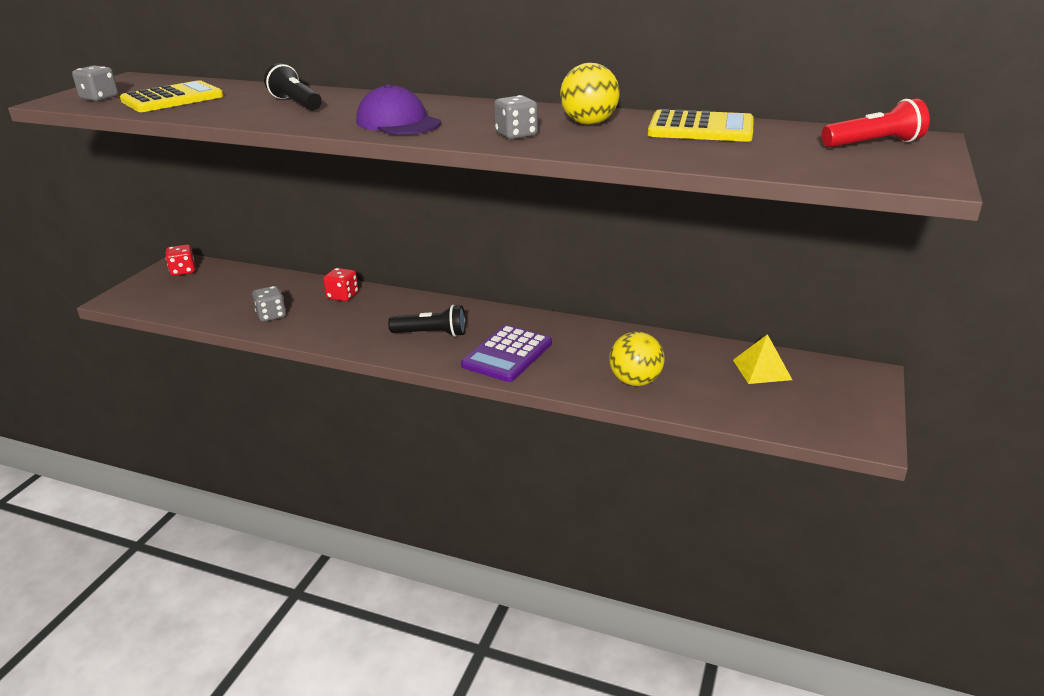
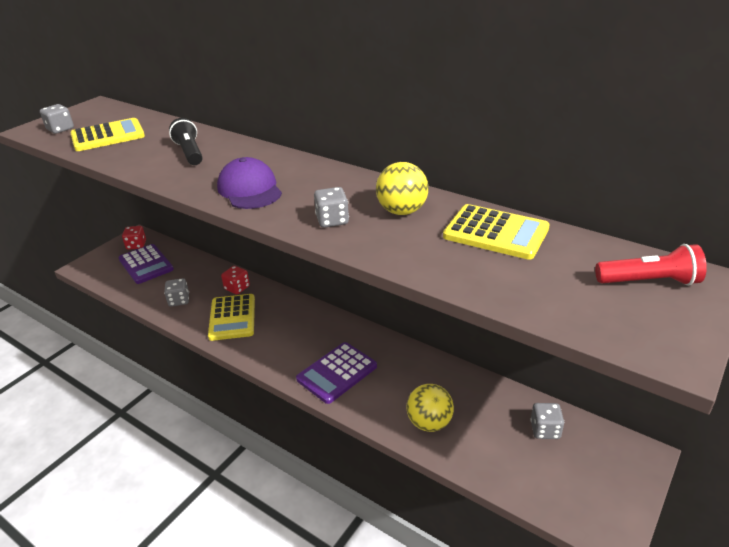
camera: 15 degrees right, 5 degrees up
black flashlight [388,305,466,337] -> none
yellow pyramid [733,334,792,384] -> grey dice [530,403,564,439]
none -> purple calculator [118,244,174,284]
none -> yellow calculator [208,294,255,341]

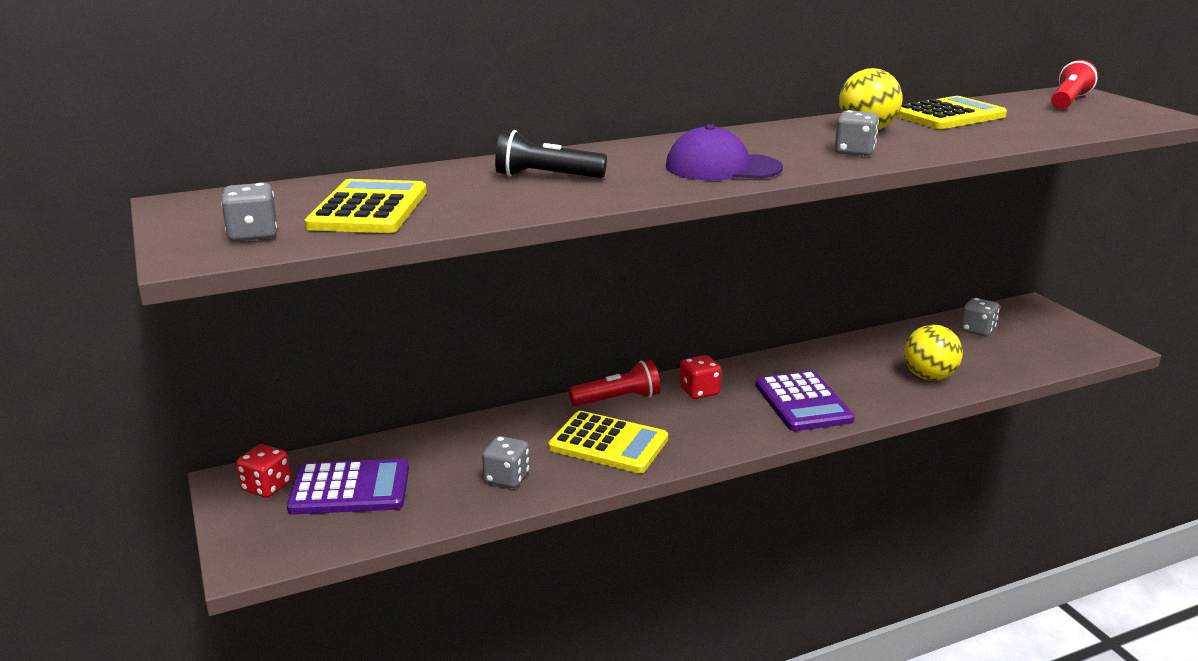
camera: 60 degrees left, 10 degrees down
red dice [221,266,250,294] -> red dice moved to [680,355,721,399]
none -> red flashlight [569,360,661,406]

